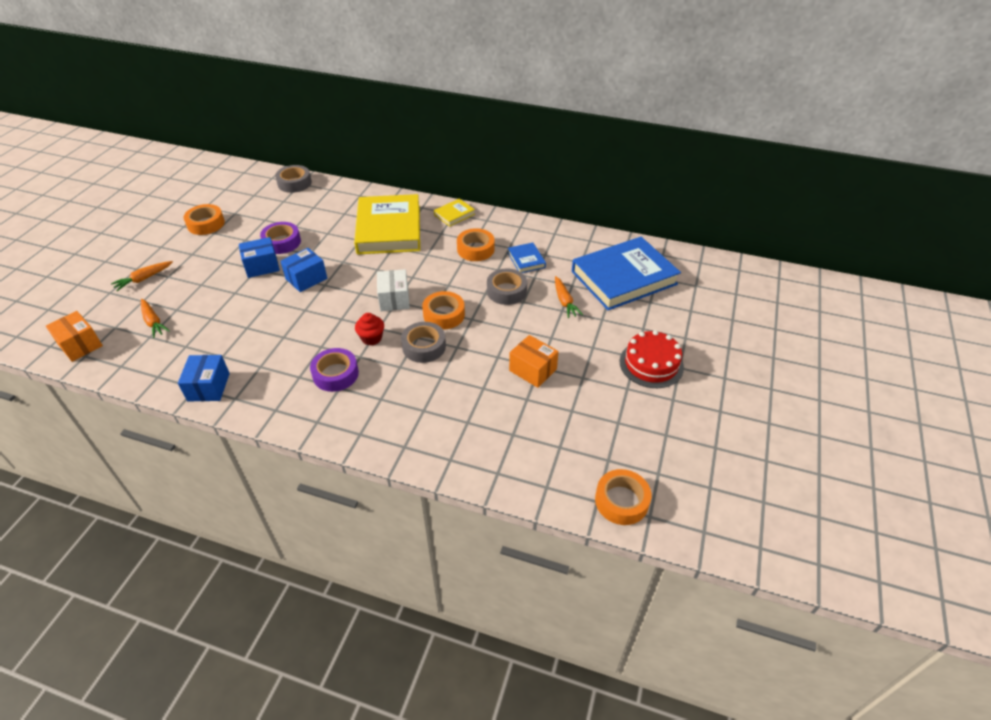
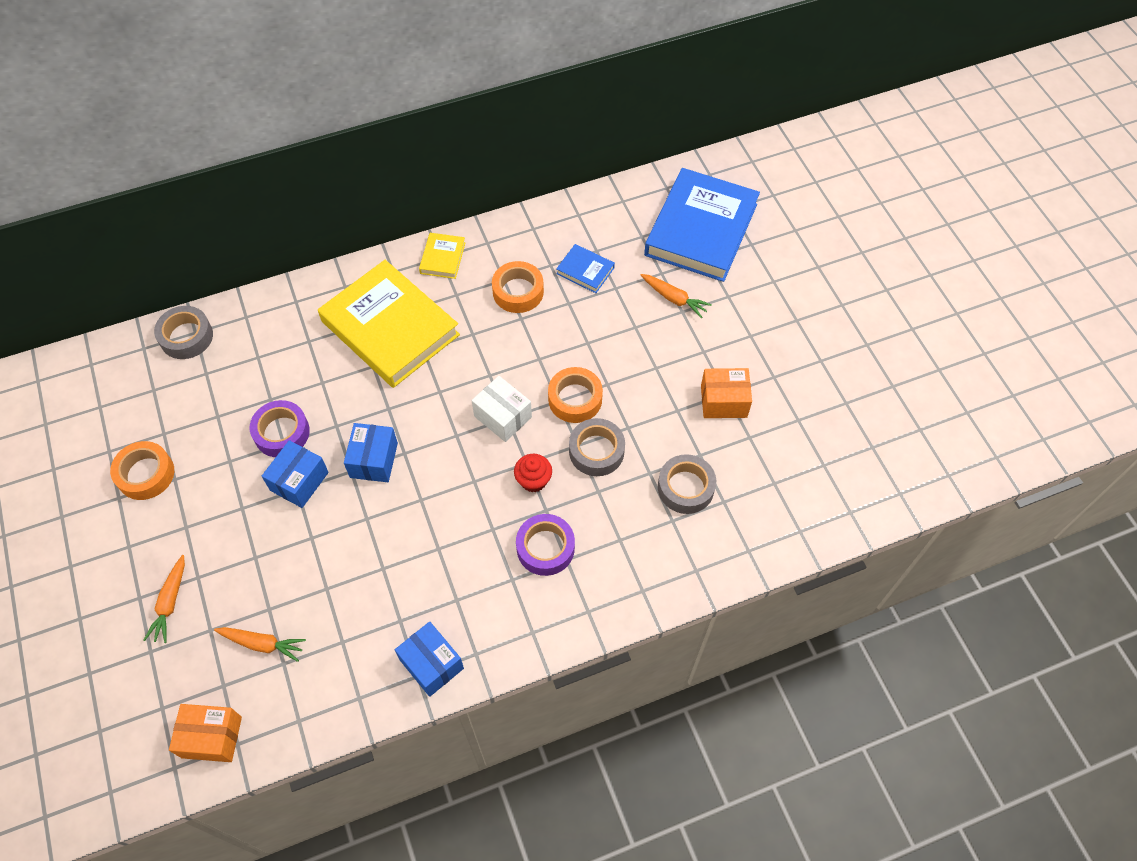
camera: 40 degrees left, 15 degrees up
grey tape [487,269,527,305] -> grey tape moved to [658,454,716,514]
orange tape [595,469,651,525] -> none
red cake [619,330,684,388] -> none

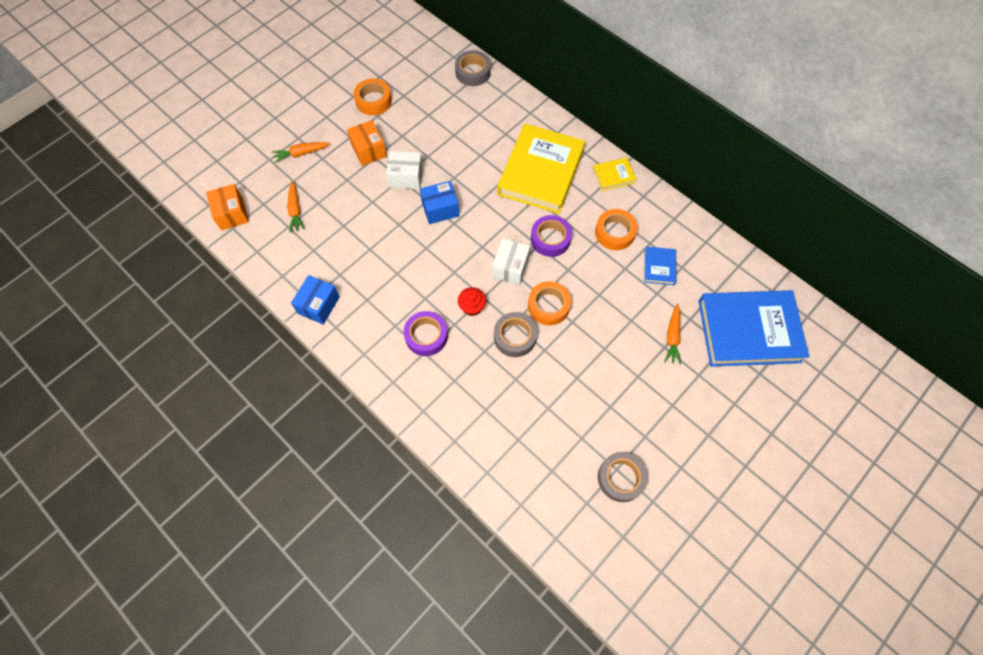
camera: 65 degrees right, 5 degrees up
purple tape [250,400,310,457] -> purple tape moved to [531,215,572,257]
blue box [262,440,329,508] -> white box [386,151,423,189]
grey tape [658,454,716,514] -> grey tape moved to [598,452,648,502]
orange box [701,368,752,418] -> orange box moved to [347,120,387,166]

